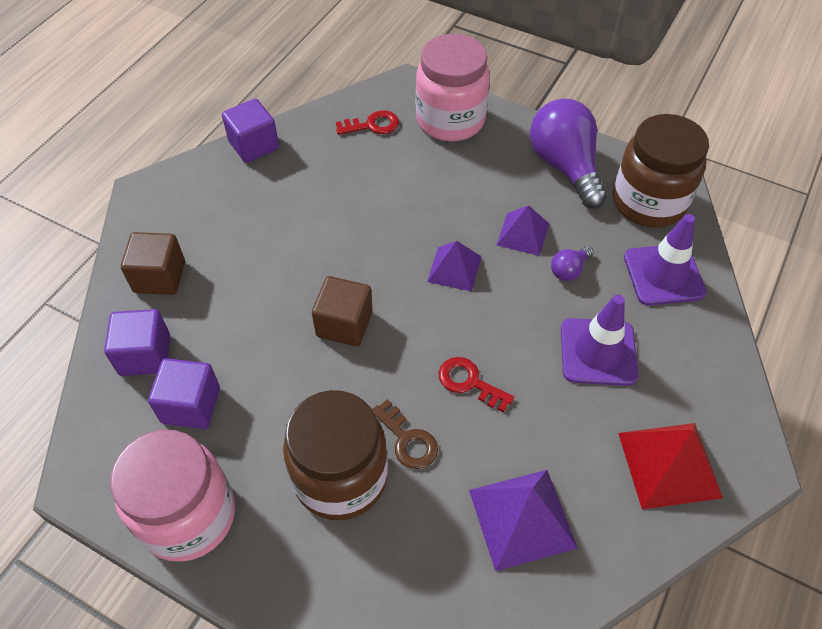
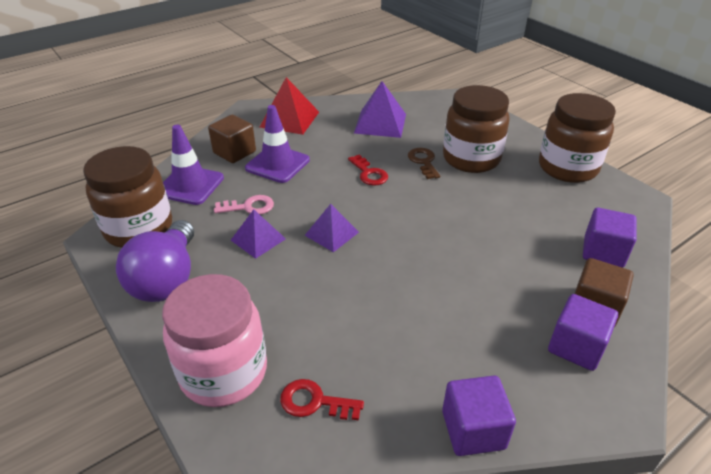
camera: 155 degrees left, 15 degrees down
pink jar [110,430,235,562] -> brown jar [539,93,616,183]
purple cube [148,358,220,429] -> purple cube moved to [548,294,618,371]
brown cube [312,276,373,346] -> brown cube moved to [208,115,256,163]
purple light bulb [551,246,594,281] -> pink key [214,195,274,214]

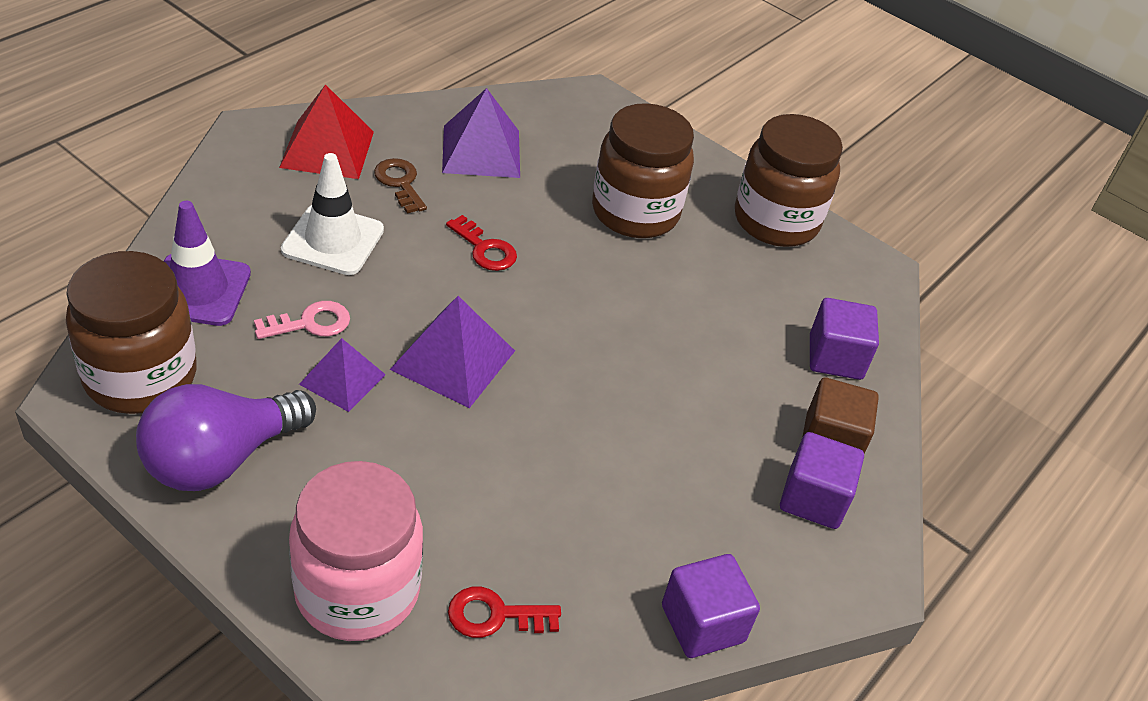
camera: 20 degrees left, 5 degrees up
purple light bulb [116,220,194,302] -> purple light bulb turned 60 degrees clockwise [136,384,316,491]
brown cube [208,115,256,163] -> none
purple traffic cone [245,105,310,183] -> white traffic cone [281,153,384,275]
purple pyramid [304,204,359,252] -> purple pyramid [390,296,515,408], size x1.54
brown key [408,148,440,179] -> brown key moved to [374,158,427,214]

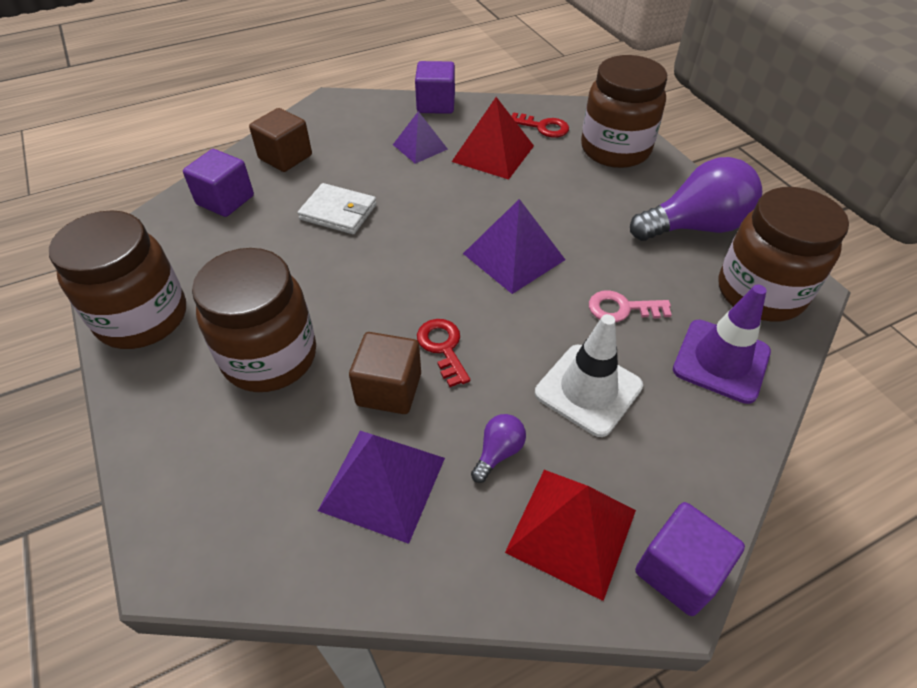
camera: 150 degrees left, 5 degrees up
pink jar [289,461,423,641] -> brown jar [581,55,667,168]
purple pyramid [299,338,386,412] -> purple pyramid moved to [393,111,448,164]
brown key [374,158,427,214] -> purple light bulb [471,414,526,483]
purple cube [780,432,864,529] -> purple cube moved to [635,502,745,616]
none -> white wallet [298,183,377,234]
none -> brown cube [349,332,421,414]
none -> red pyramid [452,97,534,180]

